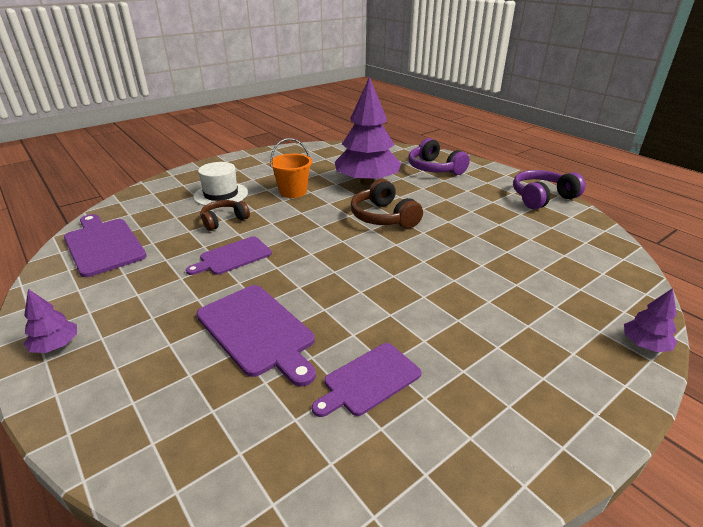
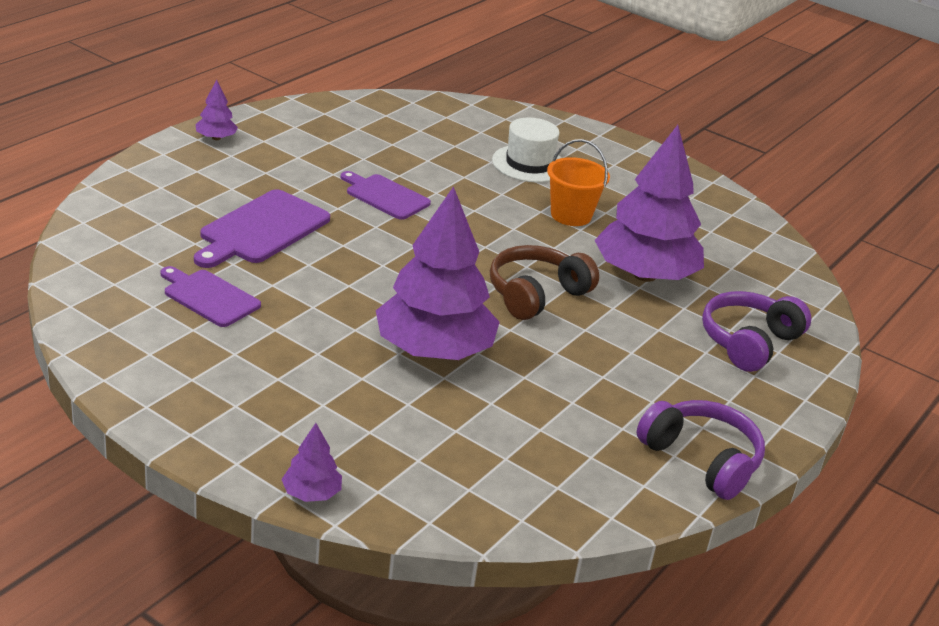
camera: 70 degrees right, 0 degrees up
purple cutting board [64,214,147,277] -> none
brown headphones [200,200,250,231] -> none
none -> purple tree [376,186,500,360]

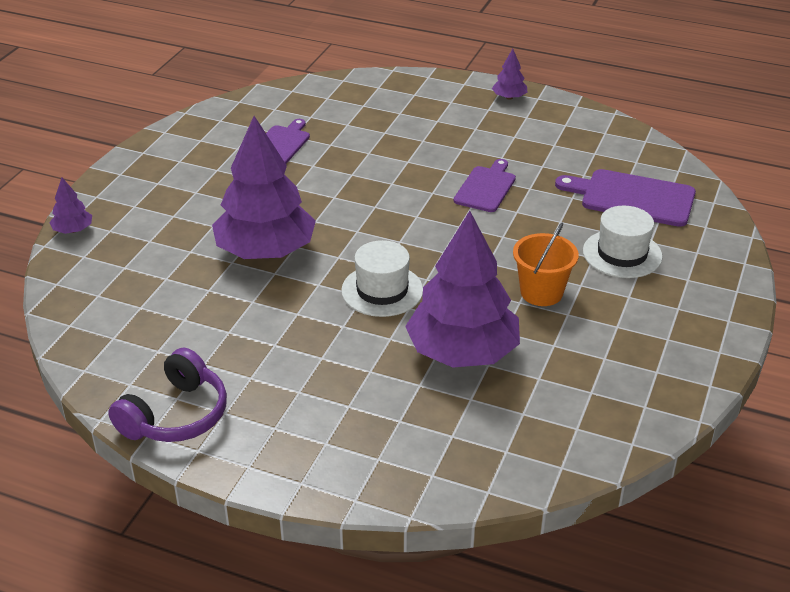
camera: 80 degrees right, 5 degrees up
purple cutting board [194,189,330,268] -> purple cutting board moved to [555,169,696,227]
brown headphones [490,245,599,320] -> white hat [341,240,423,317]
purple headphones [702,291,811,372] -> none

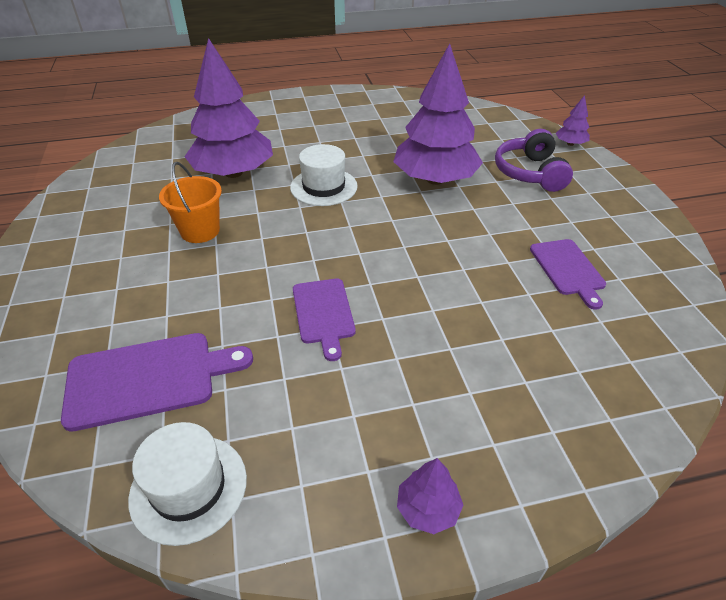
camera: 145 degrees right, 5 degrees up
purple headphones [108,348,227,442] -> purple headphones moved to [495,129,573,192]
white hat [583,206,663,278] -> white hat moved to [128,422,247,546]

